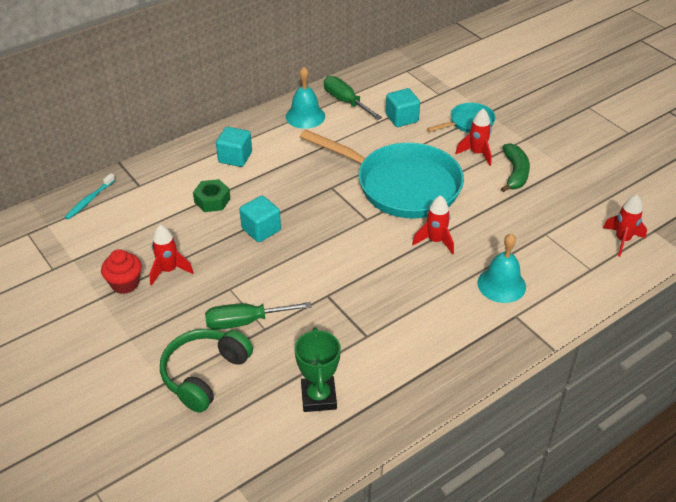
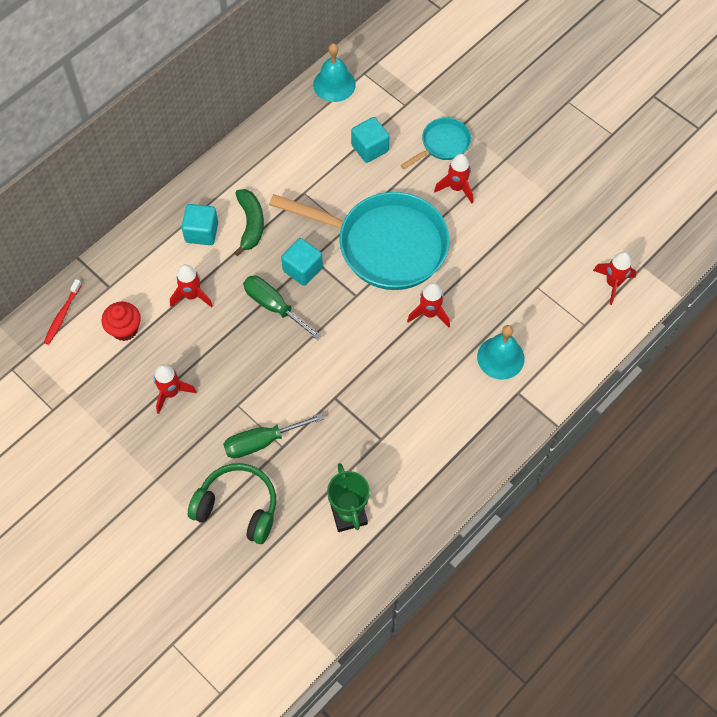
camera: 10 degrees left, 20 degrees up
turquoise toothbrush [65,173,115,219] -> red toothbrush [44,279,82,345]
red cupcake [101,249,142,294] -> red cupcake moved to [102,301,141,341]
green headphones [160,329,253,413] -> green headphones turned 90 degrees clockwise [188,463,276,544]
green nut [193,179,231,212] -> red rocket [170,264,213,308]
turquoise cube [239,196,281,242] -> turquoise cube moved to [281,238,323,286]
turquoise bell [286,67,325,129] -> turquoise bell moved to [313,43,356,102]
green screwdriver [324,76,382,120] -> green screwdriver moved to [243,276,322,340]
green banana [501,143,530,192] -> green banana moved to [234,189,264,256]

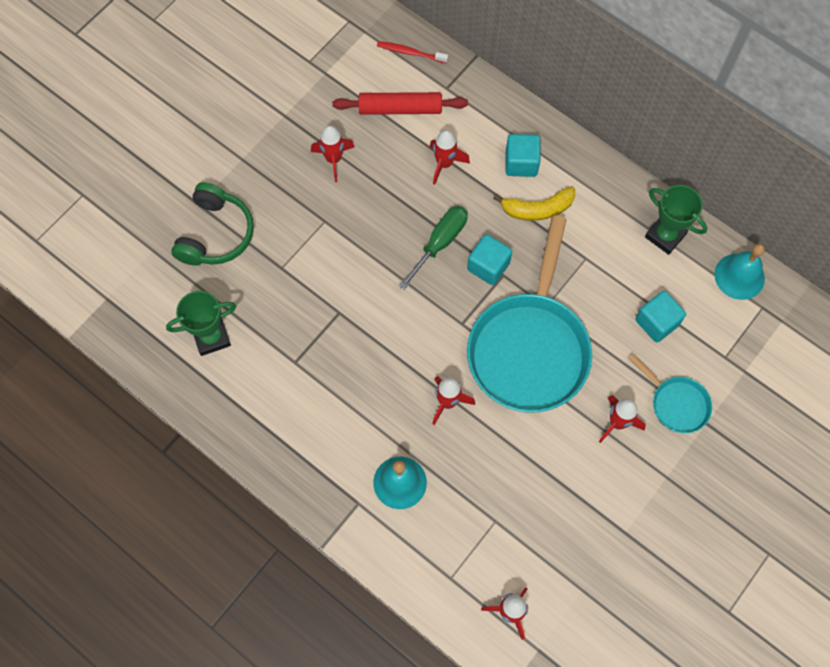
camera: 85 degrees right, 5 degrees up
red cupcake [102,301,141,341] -> red rolling pin [333,92,468,115]
green screwdriver [223,413,324,458] -> none
green banana [234,189,264,256] -> yellow banana [493,186,575,221]
none -> green trophy [645,185,707,255]

